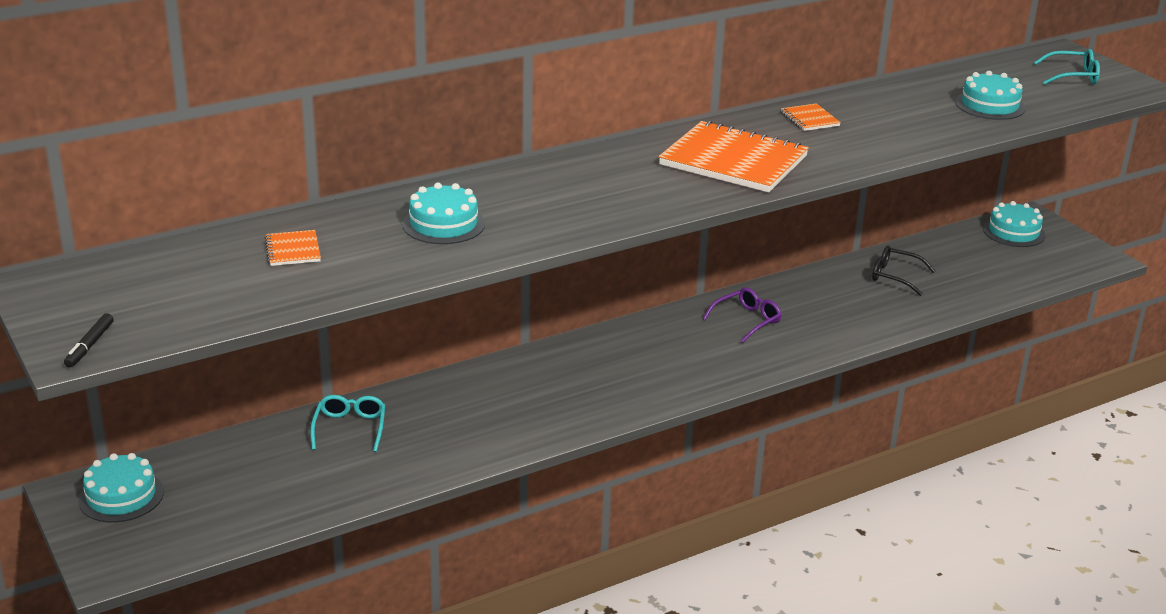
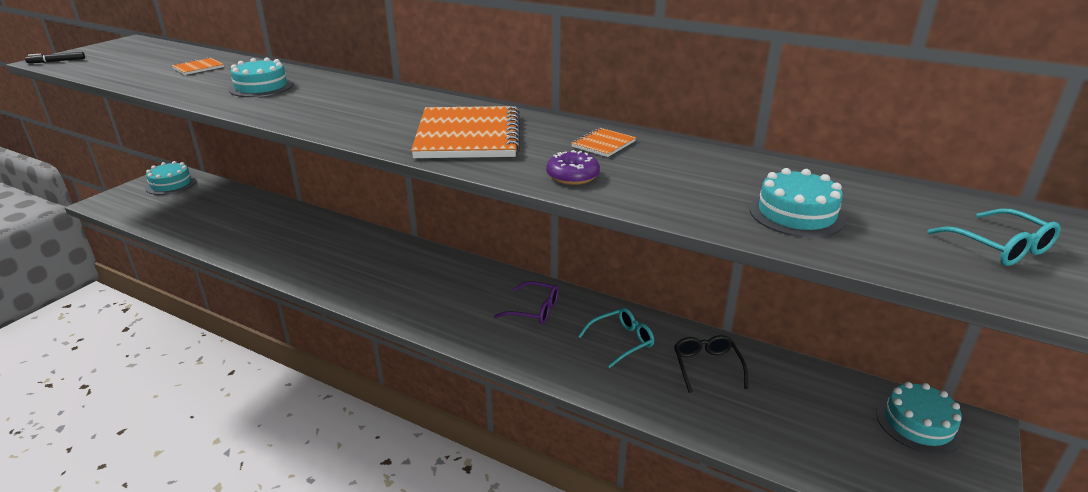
camera: 60 degrees right, 0 degrees up
turquoise glasses [310,395,385,452] -> turquoise glasses moved to [578,308,654,368]
none -> purple donut [546,150,600,185]

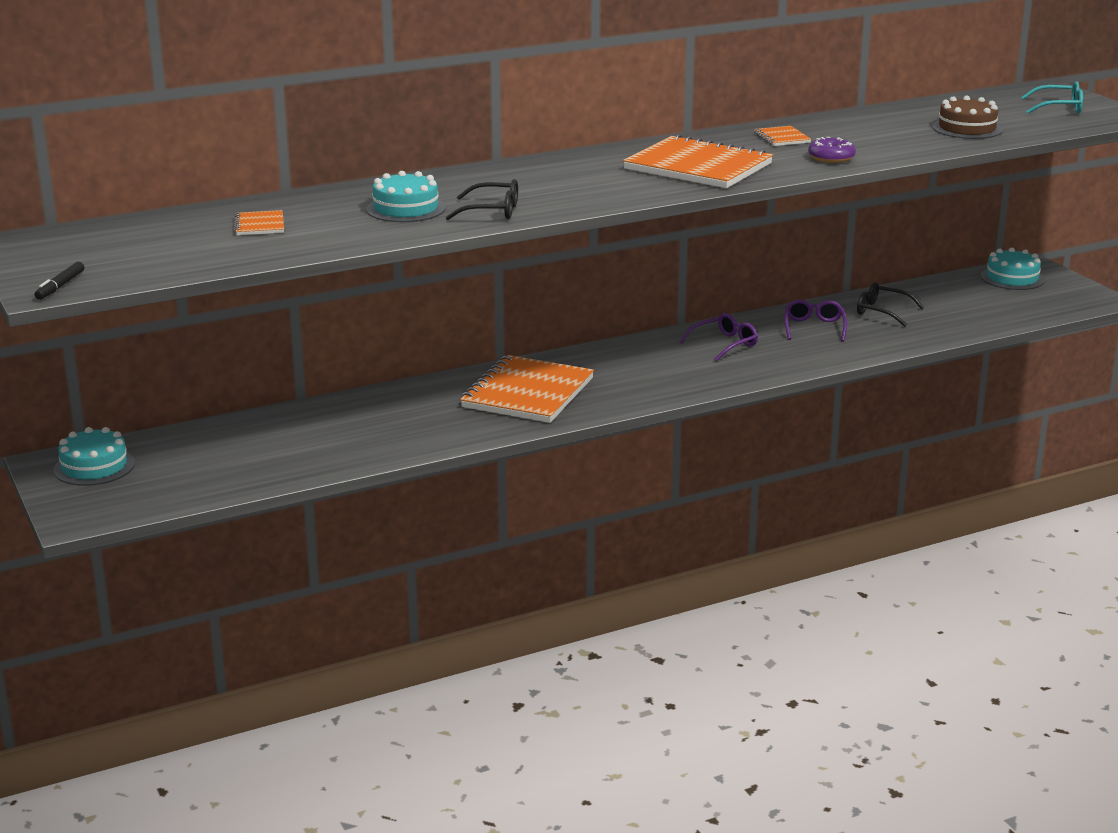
camera: 55 degrees left, 5 degrees down
turquoise glasses [578,308,654,368] -> purple glasses [784,299,847,342]
turquoise cake [749,168,846,238] -> brown cake [932,96,1003,139]
none -> black glasses [446,179,518,220]
none -> orange notebook [460,355,594,423]

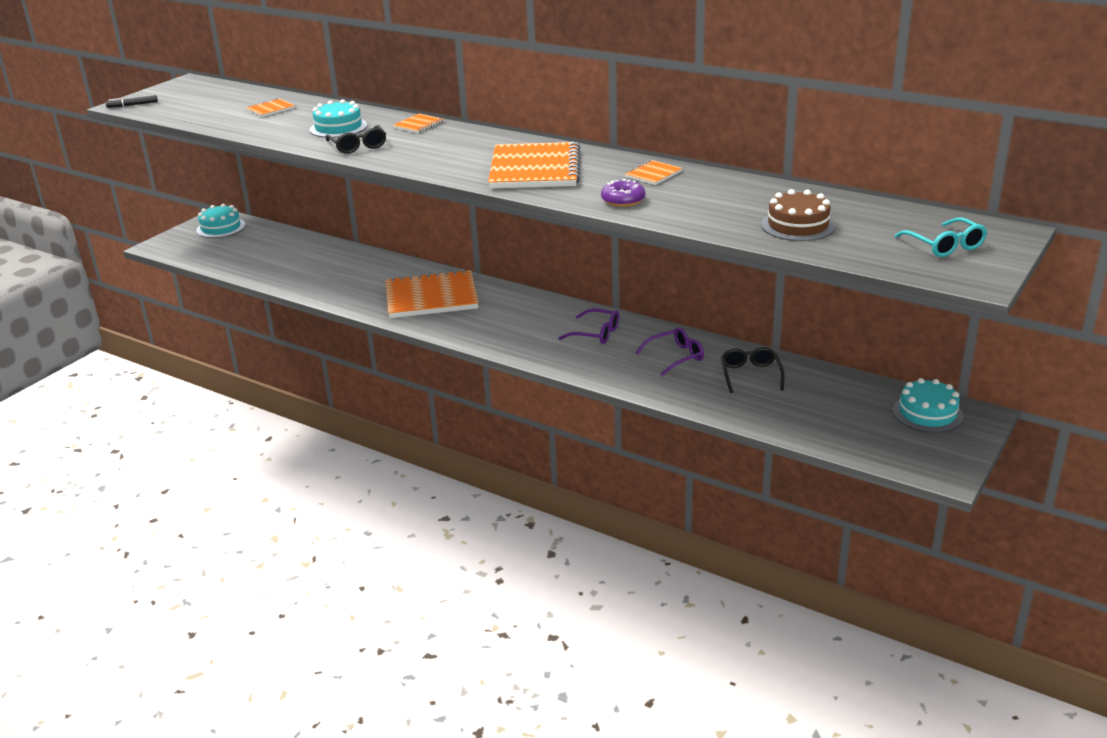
camera: 60 degrees right, 5 degrees up
none -> orange notebook [393,114,444,133]

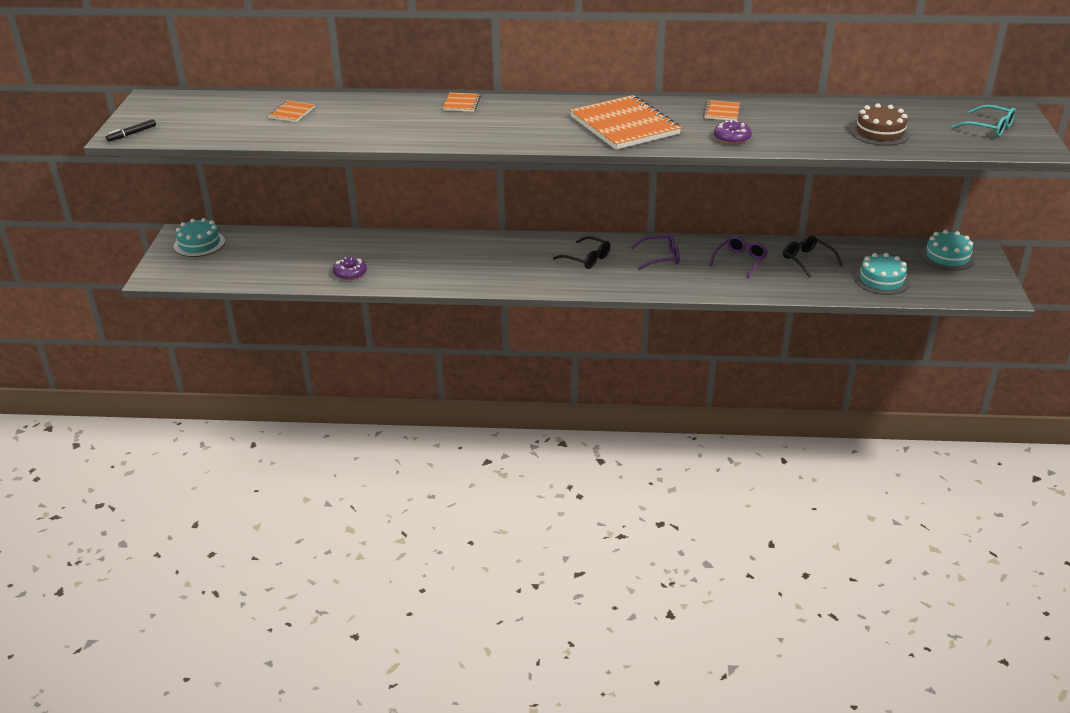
camera: 30 degrees left, 5 degrees up
turquoise cake [310,99,367,138] -> turquoise cake moved to [854,253,910,295]
black glasses [326,125,386,154] -> black glasses moved to [553,236,610,269]
orange notebook [385,269,479,318] -> none
none -> purple donut [333,257,367,280]

